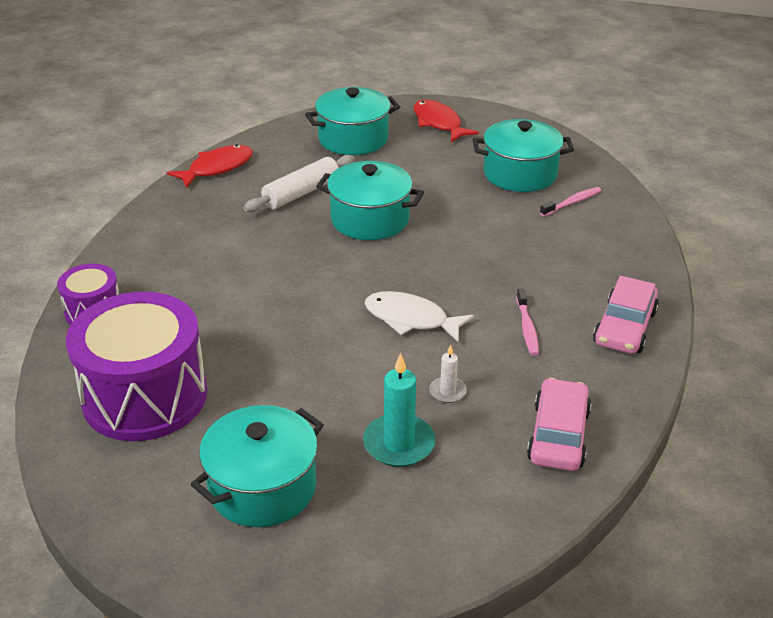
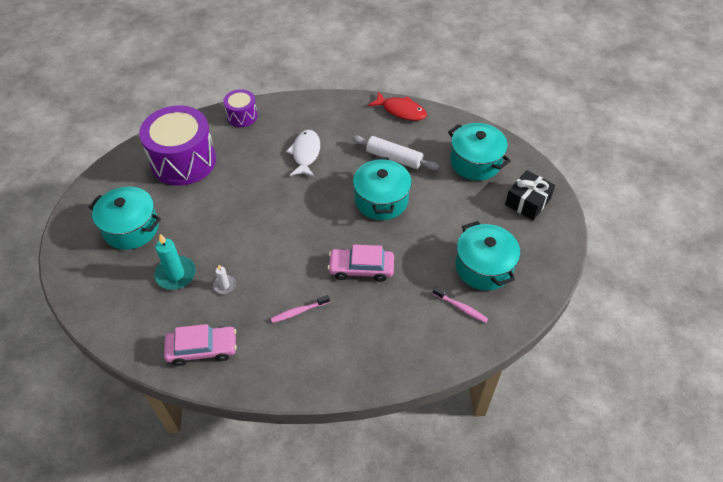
camera: 70 degrees right, 15 degrees up
white fish [364,291,474,343] -> white fish moved to [286,130,320,177]
red fish [413,100,479,142] -> black gift [505,170,555,220]
pink car [593,276,659,354] -> pink car moved to [328,245,394,282]

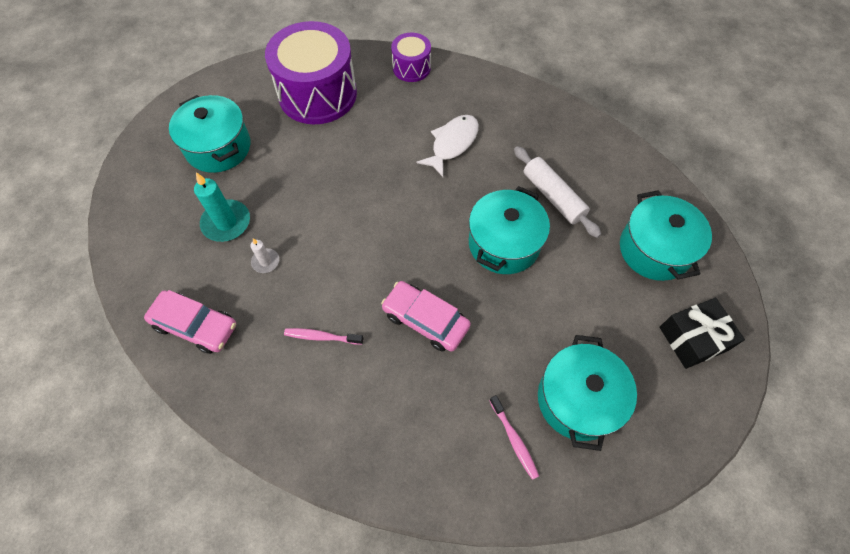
camera: 30 degrees right, 10 degrees up
red fish [368,91,427,121] -> none

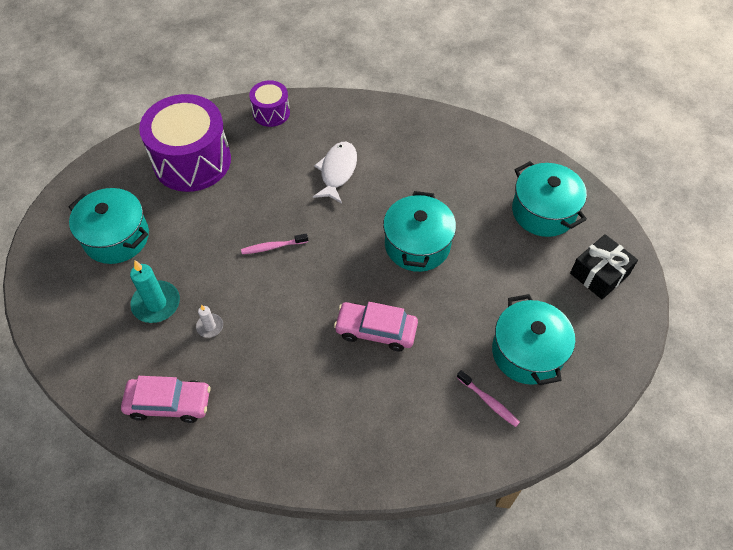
camera: 20 degrees left, 5 degrees down
pink toothbrush [284,328,364,345] -> pink toothbrush moved to [241,233,308,254]
white rolling pin [514,146,601,238] -> none

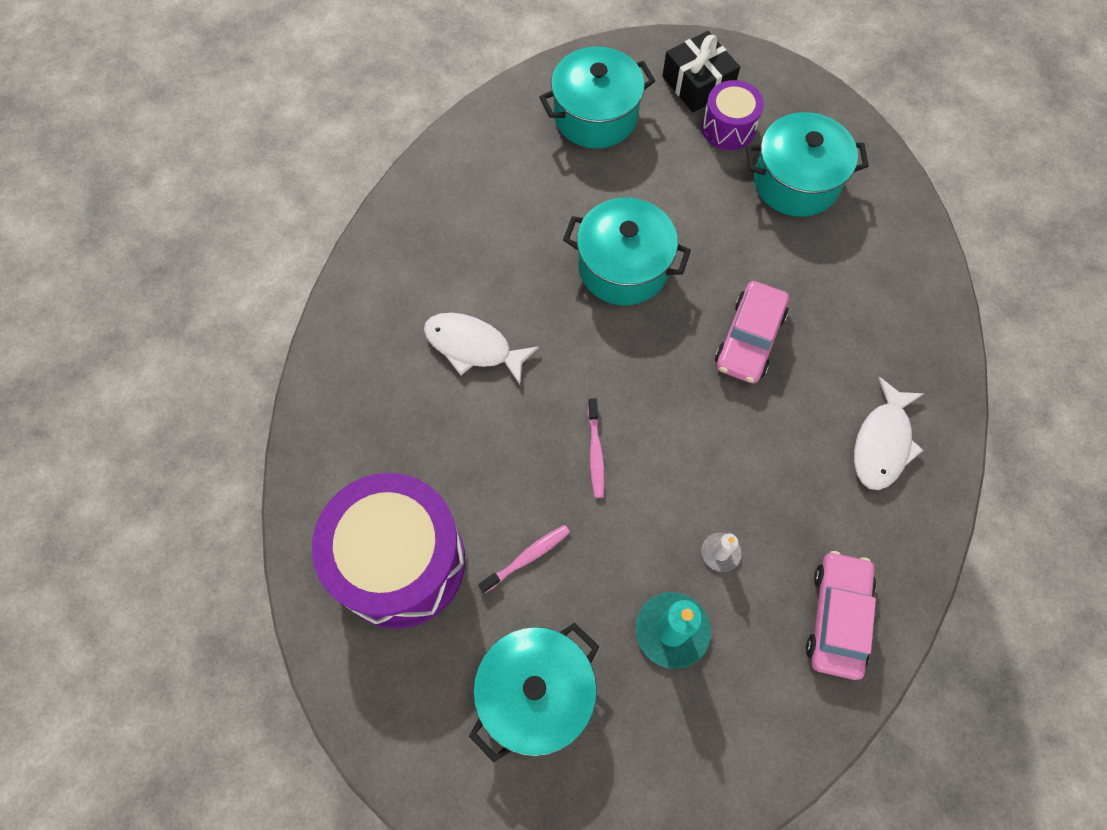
camera: 80 degrees left, 10 degrees up
purple drum [249,80,290,127] -> purple drum moved to [702,80,764,150]
pink toothbrush [457,370,520,427] -> pink toothbrush moved to [478,525,570,594]
none -> white fish [854,377,924,490]

